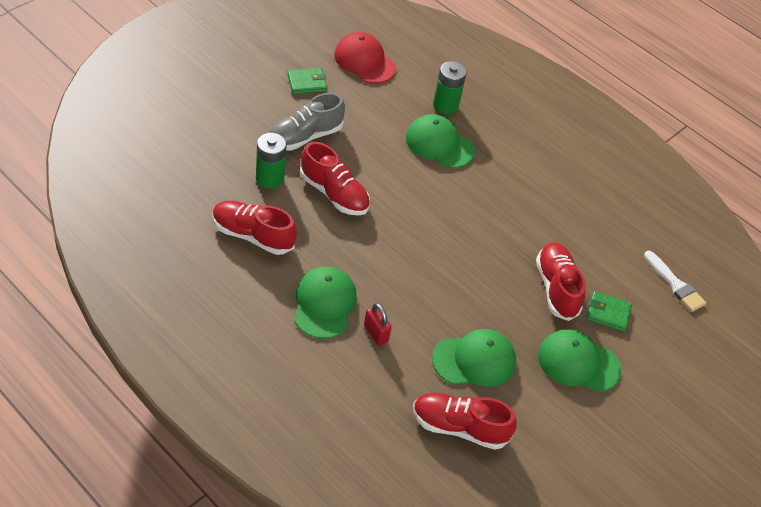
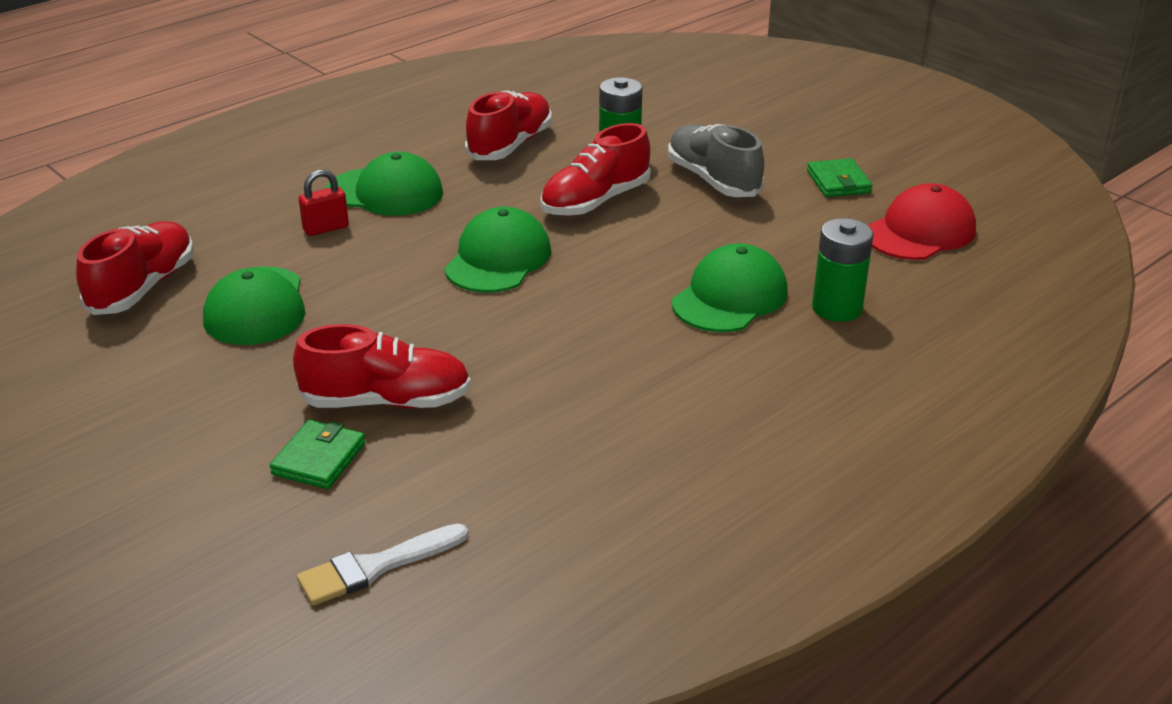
camera: 100 degrees right, 15 degrees down
green cap [538,329,621,392] -> green cap moved to [444,207,551,293]

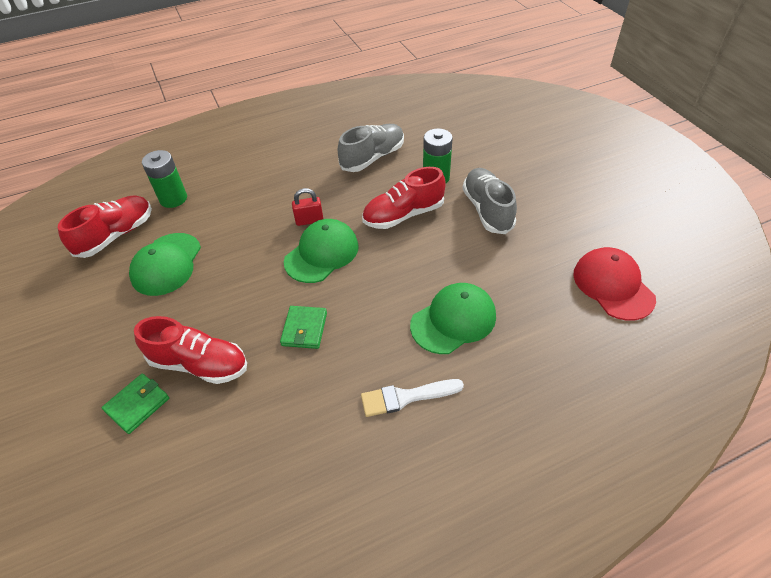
camera: 20 degrees right, 15 degrees up
white brush [297,523,468,606] -> white brush moved to [361,379,464,417]
red padlock [299,169,349,236] -> red padlock moved to [292,188,323,226]
green cap [325,152,443,216] -> none
red shoe [465,90,552,160] -> grey shoe [338,124,404,172]
green wallet [807,158,873,197] -> green wallet moved to [280,306,327,349]
green battery [812,218,874,322] -> green battery moved to [142,150,187,208]
red cap [868,183,976,260] -> red cap turned 90 degrees counterclockwise [573,247,656,321]

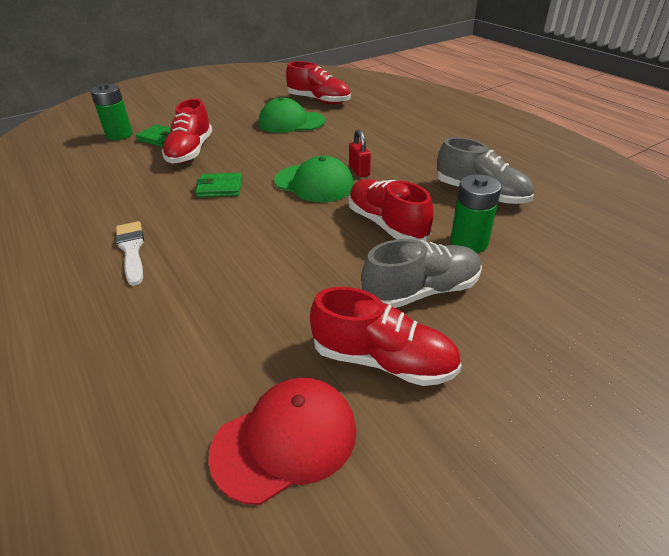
camera: 80 degrees right, 10 degrees down
green battery [142,150,187,208] -> green battery moved to [90,83,133,140]
green cap [410,283,496,354] -> none
none -> red shoe [310,287,462,386]

